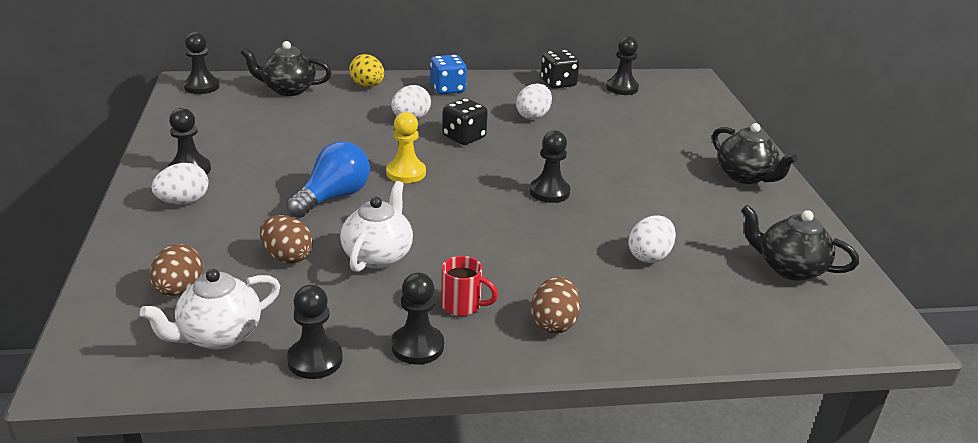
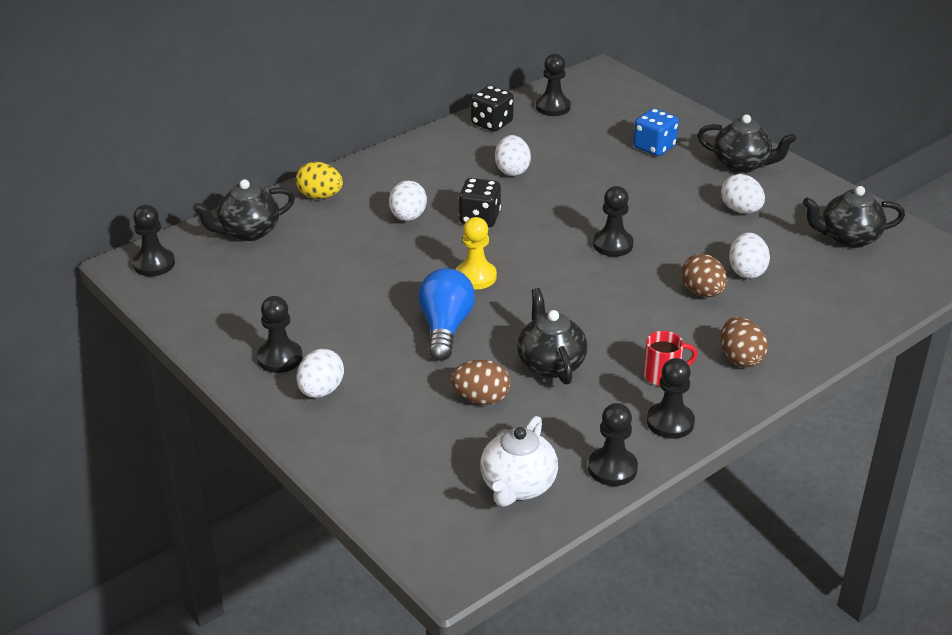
camera: 30 degrees left, 5 degrees up
brown egg [150,244,204,296] -> brown egg moved to [682,254,727,297]
white teapot [340,181,413,272] -> black teapot [517,288,587,385]
blue dice [430,55,467,94] -> blue dice moved to [633,108,679,156]
none -> white egg [721,174,765,213]

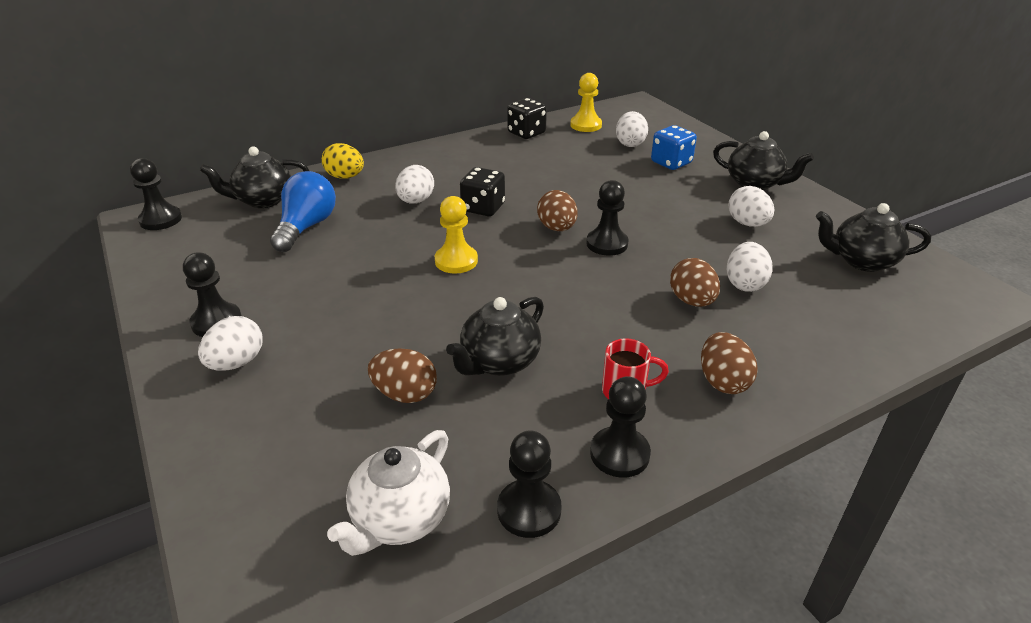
camera: 10 degrees right, 0 degrees up
blue light bulb [418,268,475,361] -> blue light bulb moved to [270,171,336,252]
white egg [495,135,531,176] -> white egg moved to [616,111,648,147]
black teapot [517,288,587,385] -> black teapot turned 135 degrees counterclockwise [446,297,544,376]
black pawn [536,54,571,116] -> yellow pawn [570,73,602,132]
none -> brown egg [537,190,577,231]

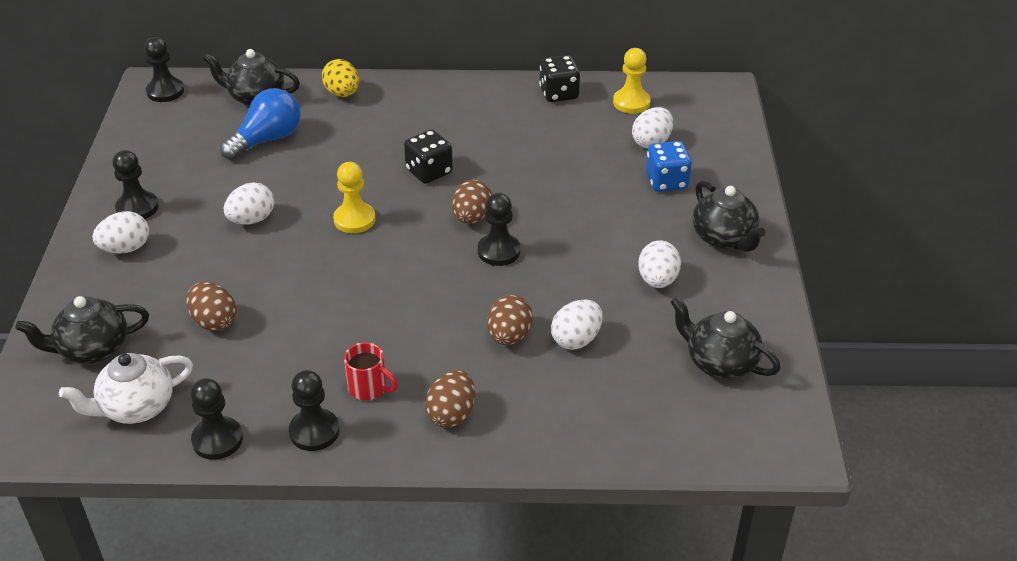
camera: 30 degrees right, 5 degrees up
white egg [395,165,434,204] -> white egg moved to [224,182,274,225]
black teapot [446,297,544,376] -> black teapot moved to [15,296,149,364]

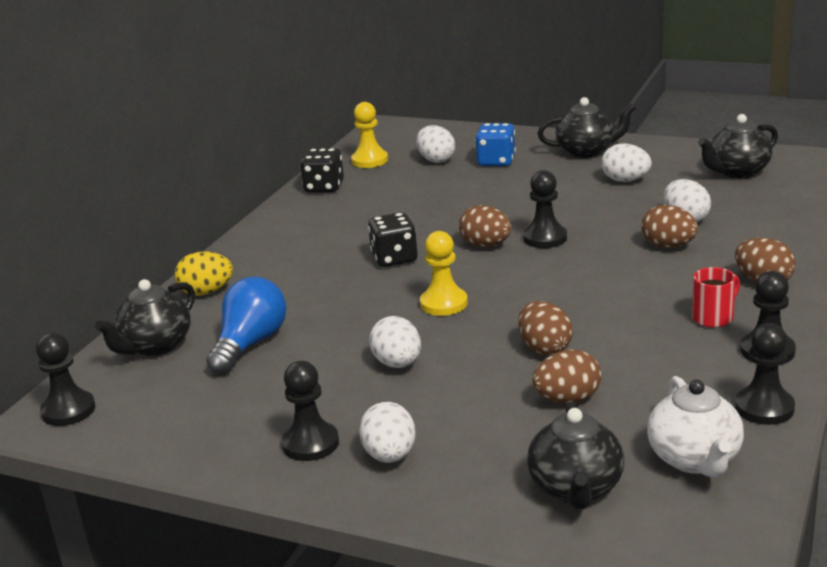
camera: 65 degrees left, 15 degrees down
blue light bulb [220,88,300,160] -> blue light bulb turned 45 degrees clockwise [206,277,286,374]
none -> brown egg [518,301,573,355]

